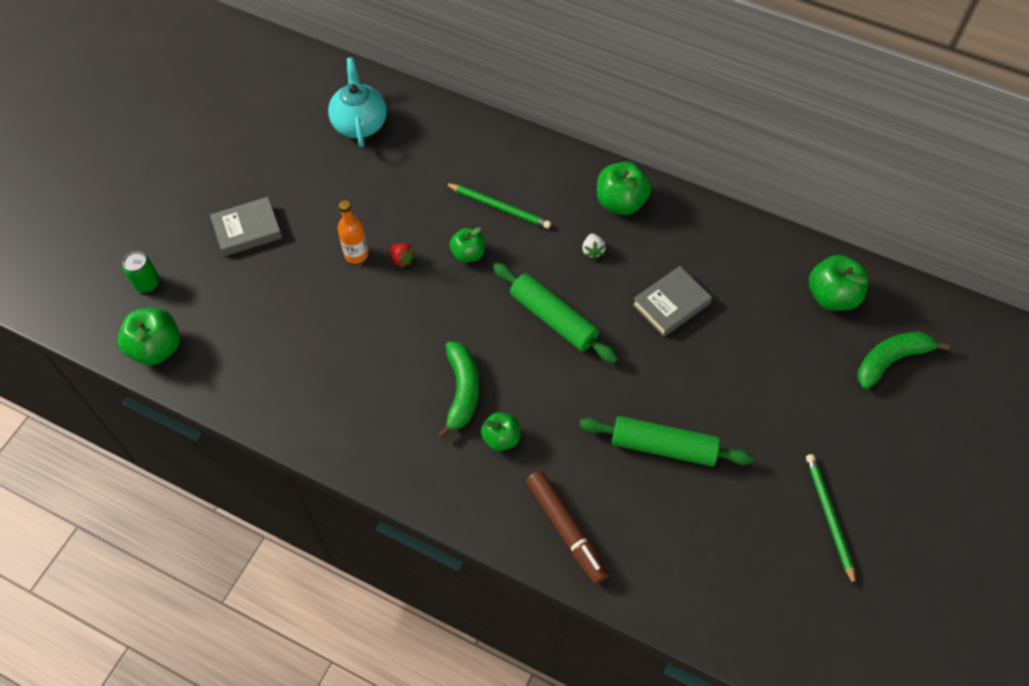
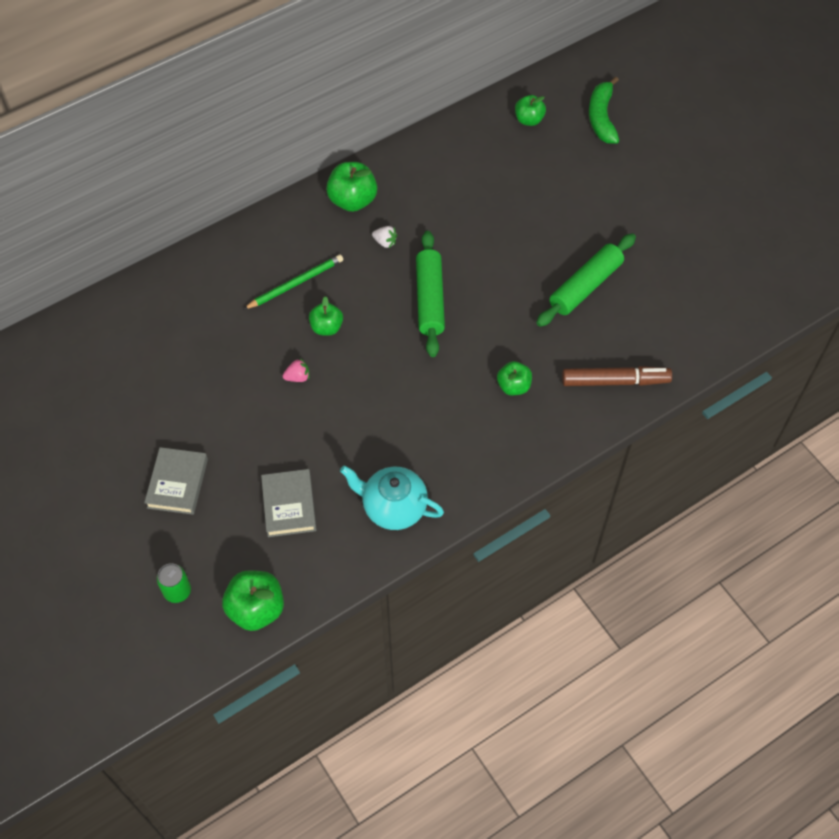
camera: 60 degrees left, 0 degrees up
turquoise teapot [328,57,387,147] -> turquoise teapot moved to [340,466,444,530]
orange bottle [338,200,368,264] -> none
red strawberry [390,244,416,267] -> pink strawberry [283,358,309,382]
green banana [438,341,479,439] -> none
green rolling pin [493,263,618,364] -> green rolling pin turned 75 degrees counterclockwise [416,231,445,357]
grey book [632,266,712,337] -> grey book moved to [261,469,317,537]
green pencil [806,454,856,587] -> none
green apple [809,255,868,311] -> green apple [515,95,546,126], size x0.64

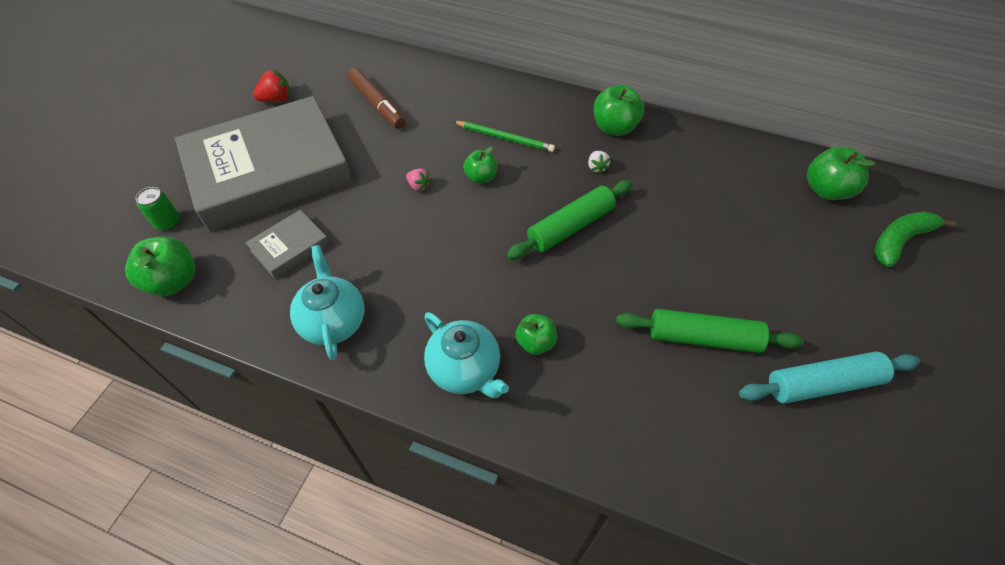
camera: 55 degrees right, 5 degrees down
grey book [144,447,208,515] -> grey book [175,96,352,231], size x2.46
green apple [515,95,546,126] -> green apple [807,146,876,200], size x1.56
brown marker [562,366,672,386] -> brown marker moved to [347,68,405,129]
none -> red strawberry [253,69,291,102]
none -> turquoise teapot [424,312,509,398]
none -> turquoise rolling pin [739,351,920,404]

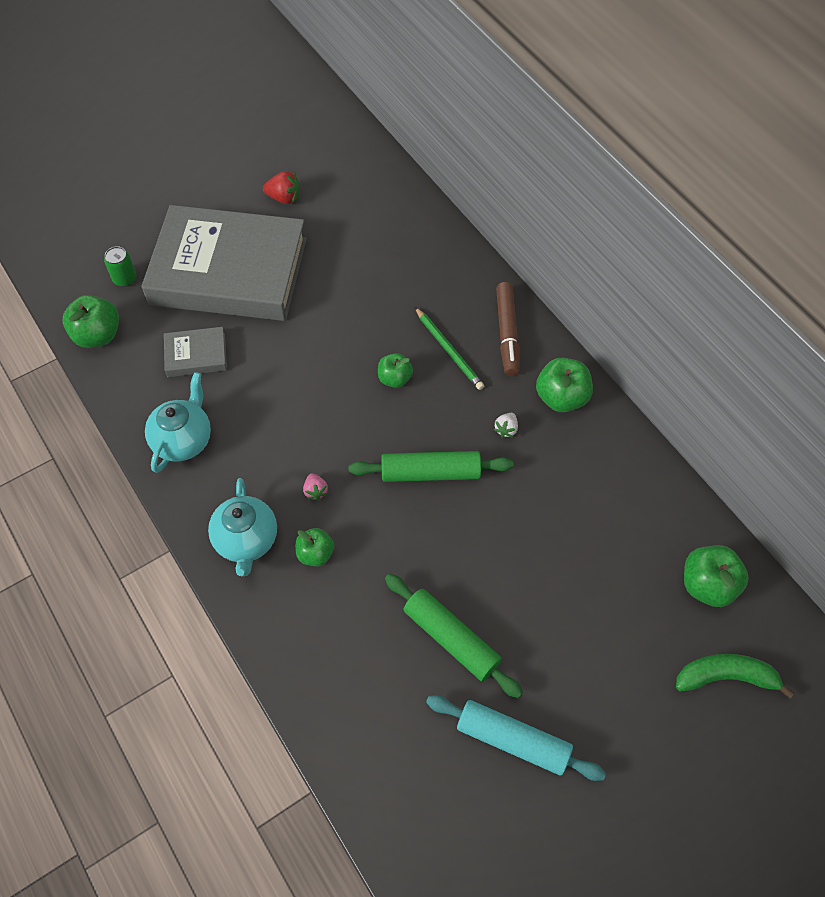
camera: 35 degrees right, 5 degrees up
brown marker [347,68,405,129] -> brown marker moved to [496,282,519,376]
pink strawberry [406,168,431,191] -> pink strawberry moved to [303,473,328,501]

